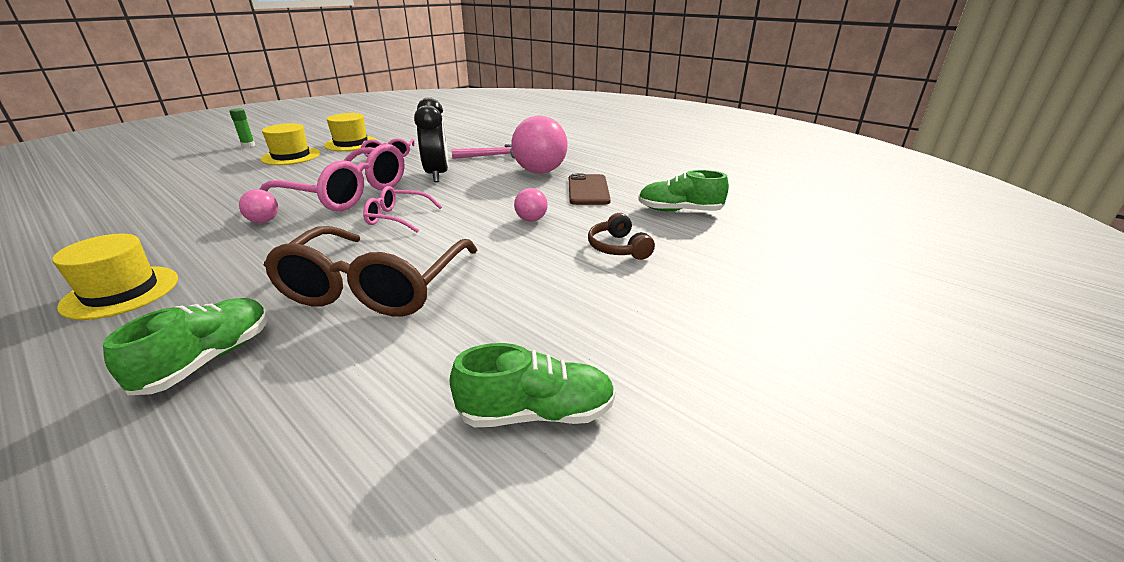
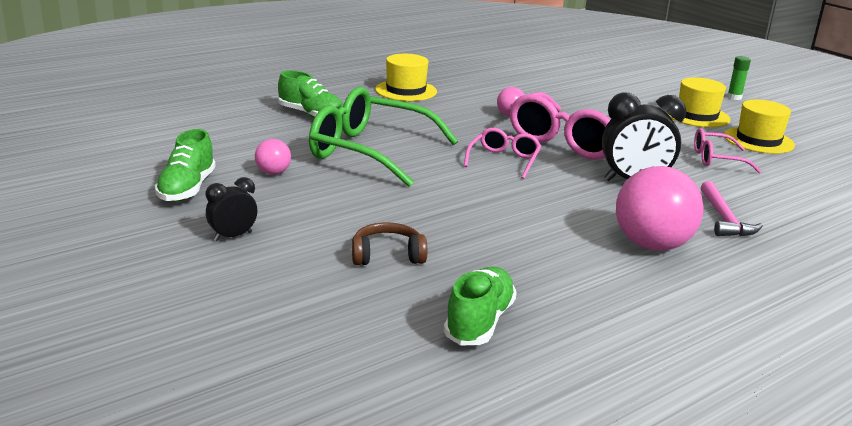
camera: 100 degrees right, 5 degrees down
brown glasses [264,226,477,316] -> green glasses [309,87,458,187]
pink ball [514,188,548,222] -> pink ball moved to [255,139,291,175]
brown phone [569,174,611,205] -> none
none -> black clock [205,177,257,241]

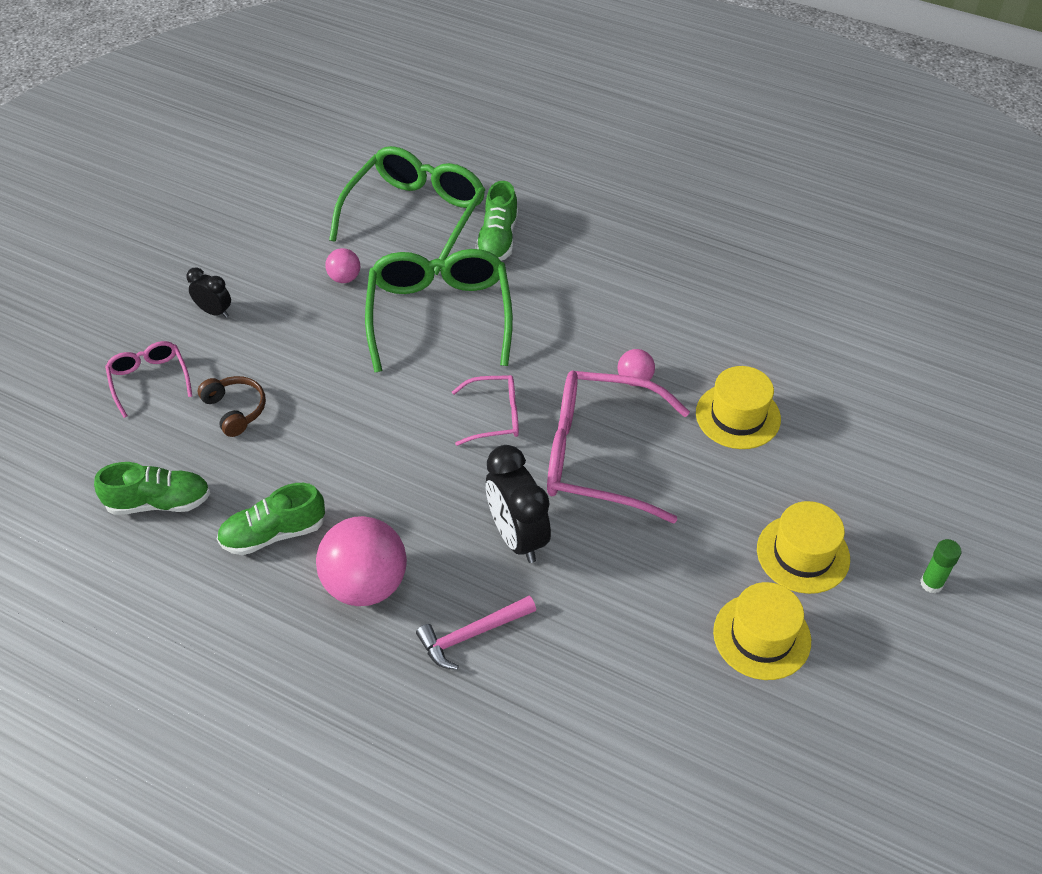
camera: 65 degrees right, 25 degrees up
green shoe [155,129,216,202] -> green shoe moved to [217,483,325,555]
yellow hat [375,54,437,101] -> yellow hat moved to [696,366,781,449]
pink glasses [694,128,761,173] -> pink glasses moved to [105,341,192,418]
none -> green glasses [329,146,485,275]

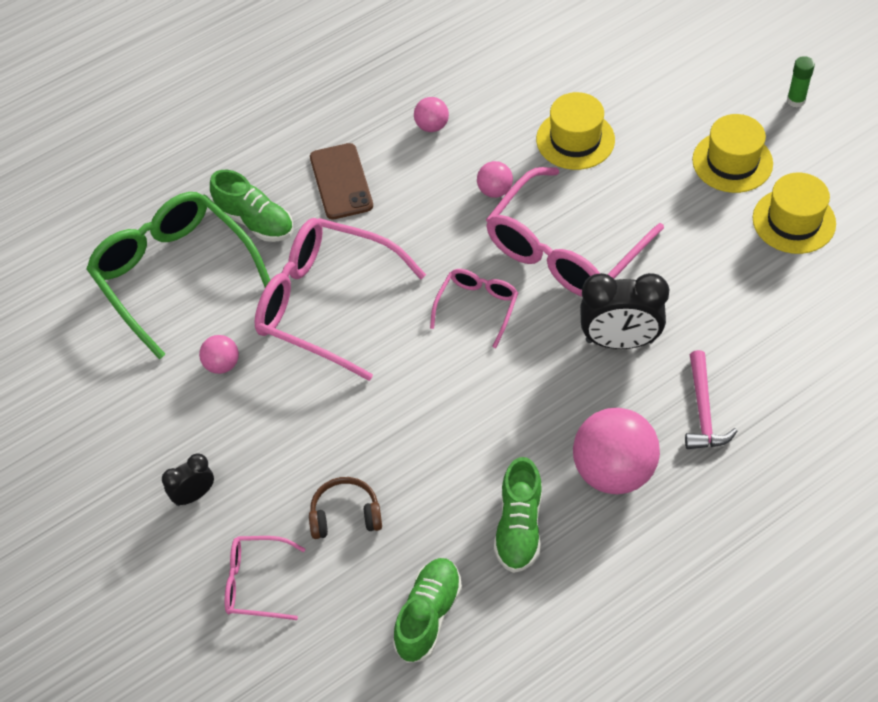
camera: 60 degrees left, 5 degrees up
green glasses [365,249,513,372] -> pink glasses [254,218,426,381]
none -> brown phone [310,143,373,219]
none -> pink ball [414,97,449,132]

